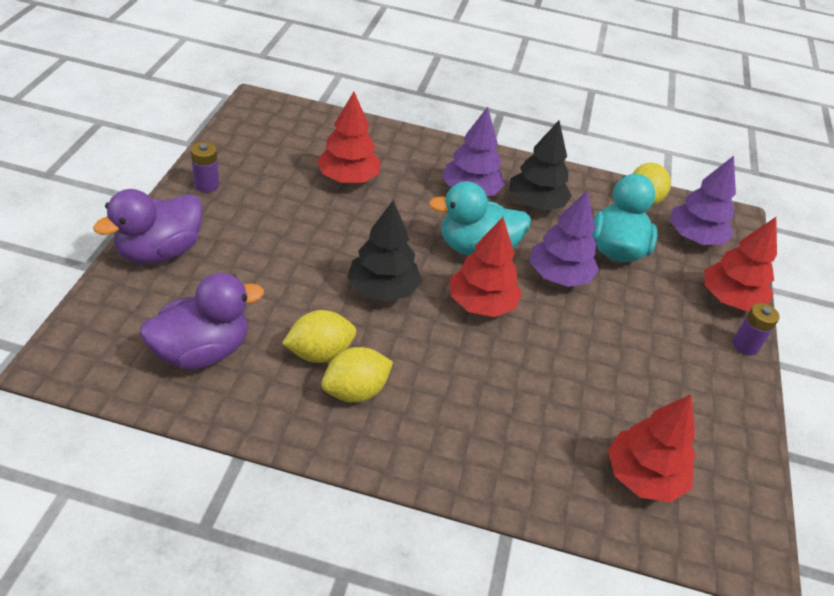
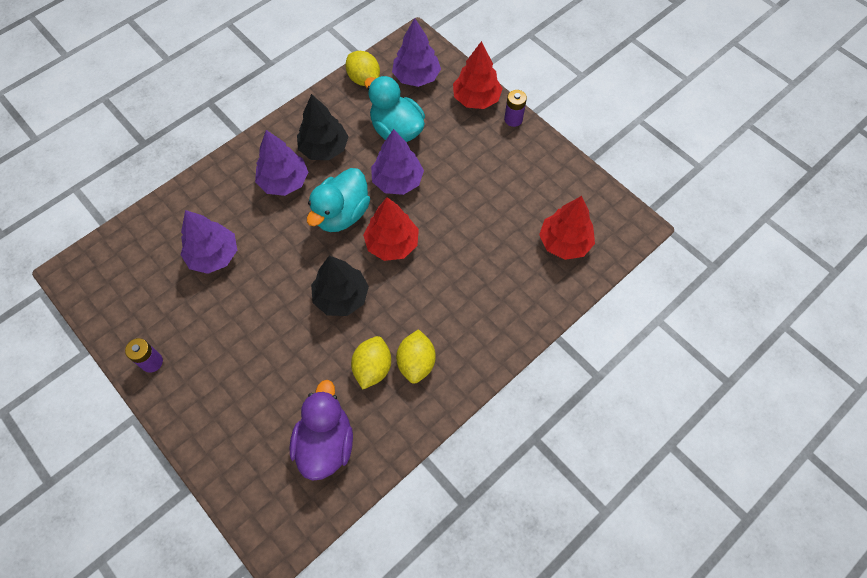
camera: 50 degrees left, 20 degrees up
purple duck [93,189,203,264] -> none
red tree [317,92,381,183] -> purple tree [180,210,237,274]

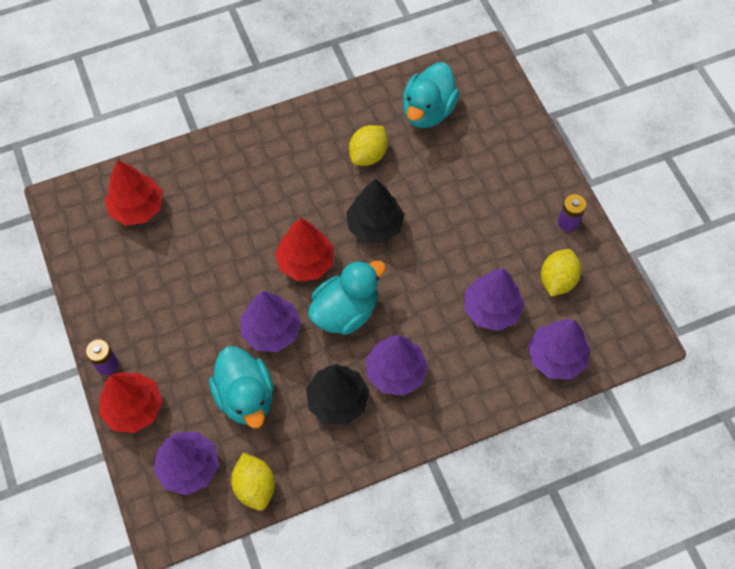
camera: 160 degrees left, 0 degrees up
purple duck [289,380,353,481] -> turquoise duck [403,62,459,128]
yellow lemon [396,329,436,384] -> yellow lemon moved to [541,249,581,296]
none -> purple tree [528,319,590,380]

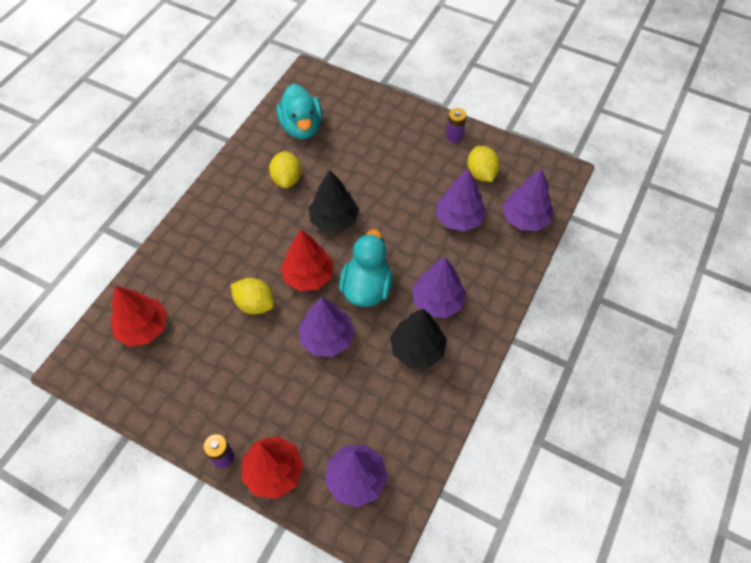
camera: 40 degrees left, 5 degrees down
turquoise duck [209,346,273,428] -> none
yellow lemon [231,453,275,511] -> yellow lemon moved to [231,278,274,314]

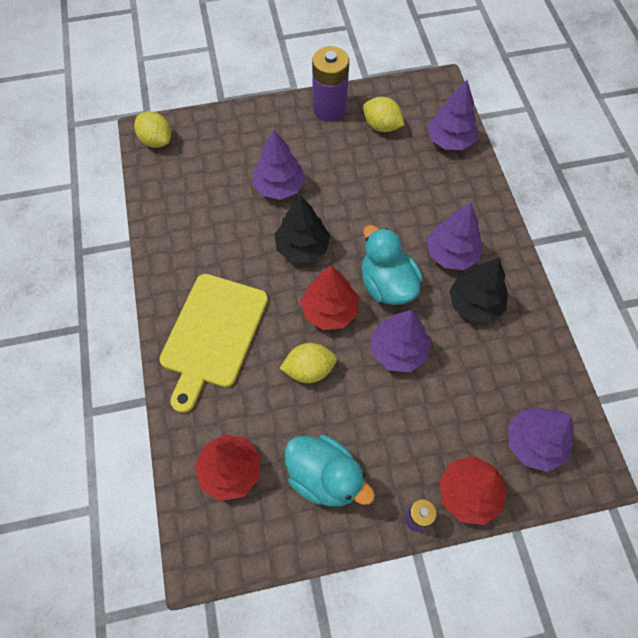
camera: 40 degrees left, 5 degrees up
yellow lemon [269,151,301,188] -> yellow lemon moved to [134,111,171,148]
turquoise duck [276,84,322,139] -> turquoise duck moved to [284,435,375,507]
purple tree [436,168,487,232] -> purple tree moved to [252,130,305,200]
purple battery [446,108,466,143] -> purple battery [312,46,349,121], size x1.88
none -> yellow cutting board [160,274,268,413]

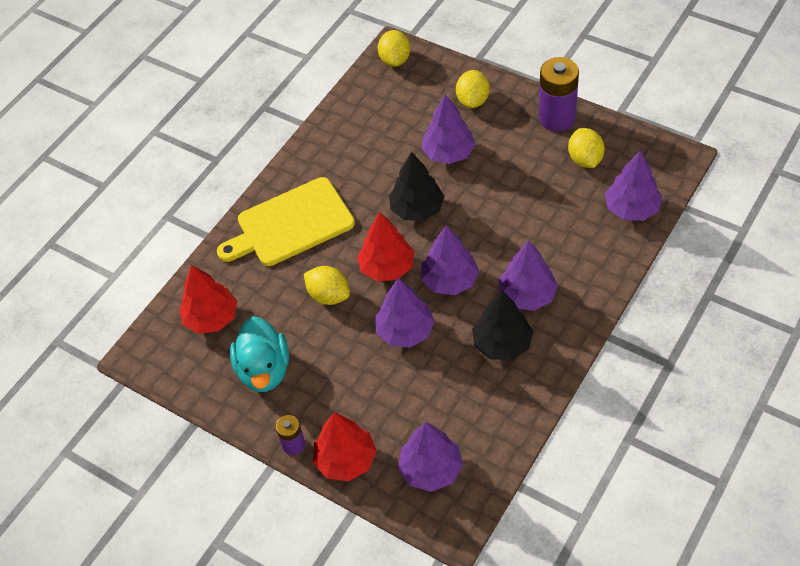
camera: 50 degrees right, 10 degrees down
turquoise duck [362,225,423,305] -> purple tree [421,225,479,295]
none -> yellow lemon [456,70,490,108]

